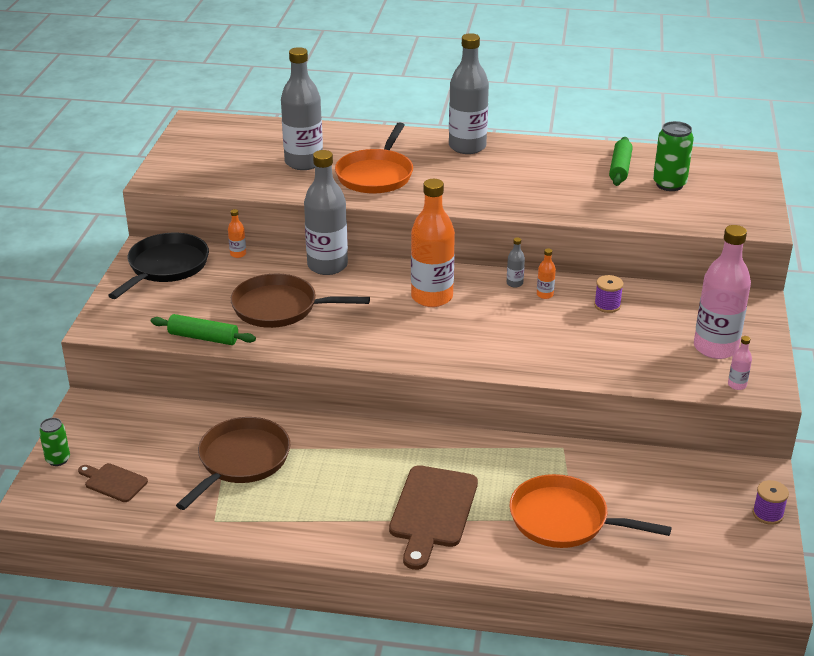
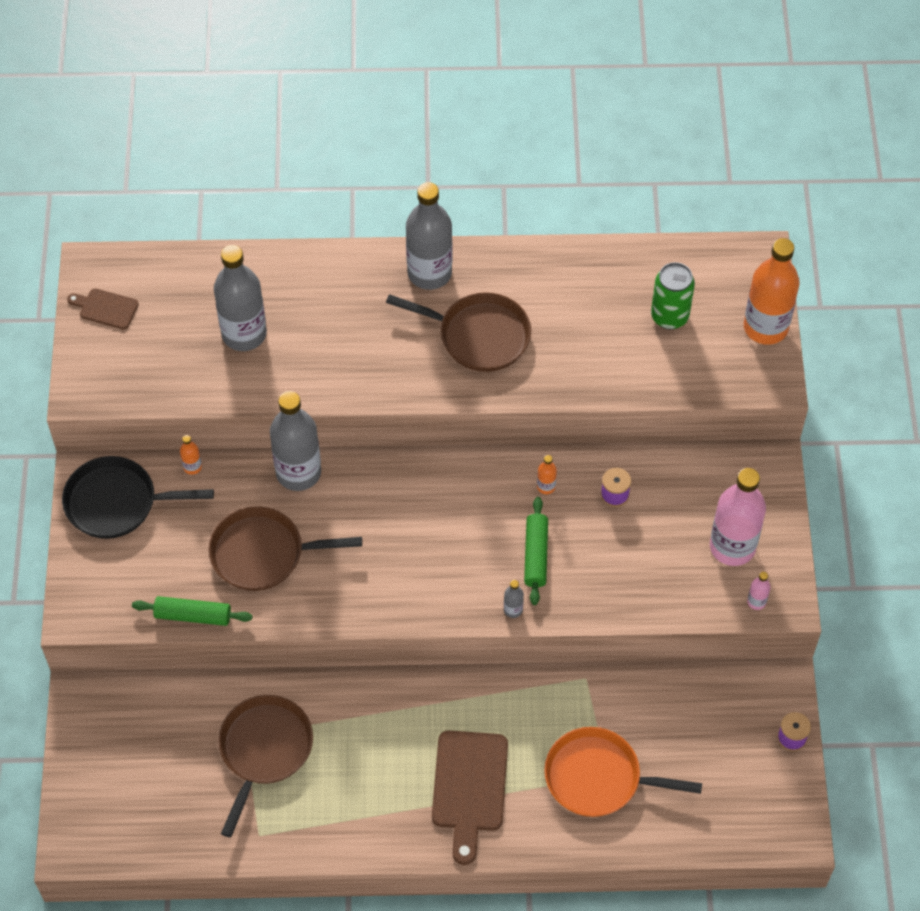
camera: 10 degrees left, 25 degrees up
green can [39,418,70,466] -> none
brown cutting board [78,463,148,502] -> brown cutting board moved to [67,289,139,329]
black pan [108,233,209,299] -> black pan turned 105 degrees counterclockwise [62,456,214,539]
orange pan [335,122,413,194] -> none
orange bottle [411,179,455,307] -> orange bottle moved to [744,238,800,345]
grey bottle [507,237,525,288] -> grey bottle moved to [504,580,524,618]
green rolling pin [609,137,633,186] -> green rolling pin moved to [524,497,548,605]
none -> brown pan [386,292,531,372]

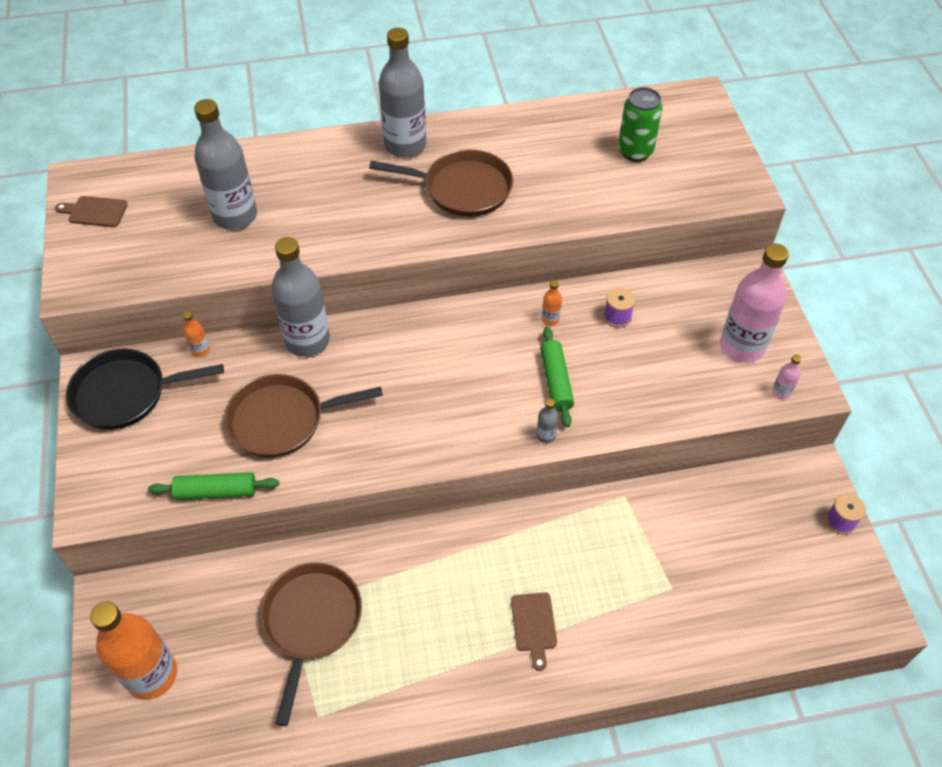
camera: 10 degrees left, 5 degrees down
brown cutting board [432,730,508,865] -> brown cutting board [511,592,557,671], size x0.54
orange pan [544,727,702,817] -> none
orange bottle [744,238,800,345] -> orange bottle moved to [90,601,177,700]

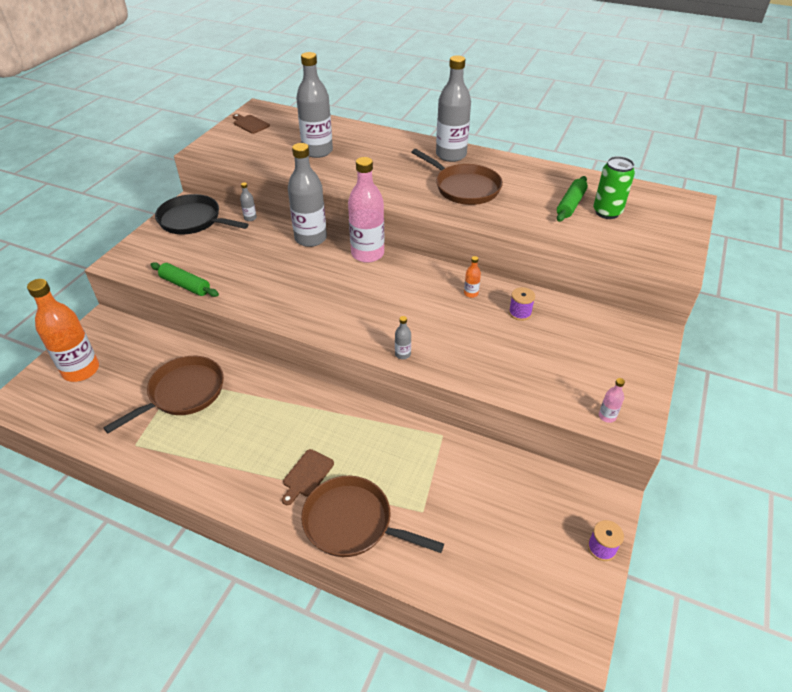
camera: 35 degrees right, 10 degrees down
orange bottle [183,311,210,357] -> grey bottle [240,182,257,221]
brown pan [224,374,383,458] -> brown pan moved to [301,476,444,557]
green rolling pin [540,327,574,427] -> green rolling pin moved to [557,176,588,222]
pink bottle [720,243,789,363] -> pink bottle moved to [348,157,384,263]

